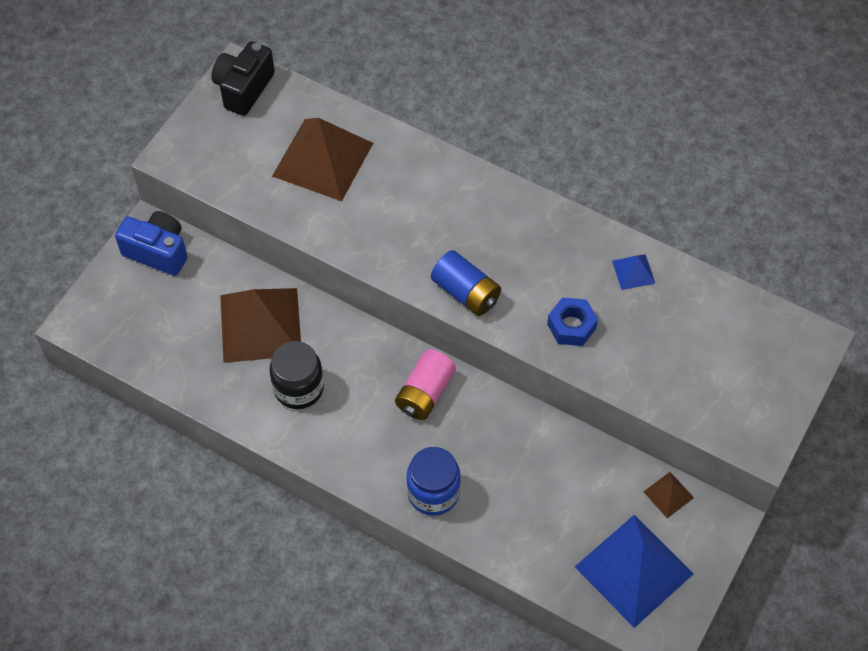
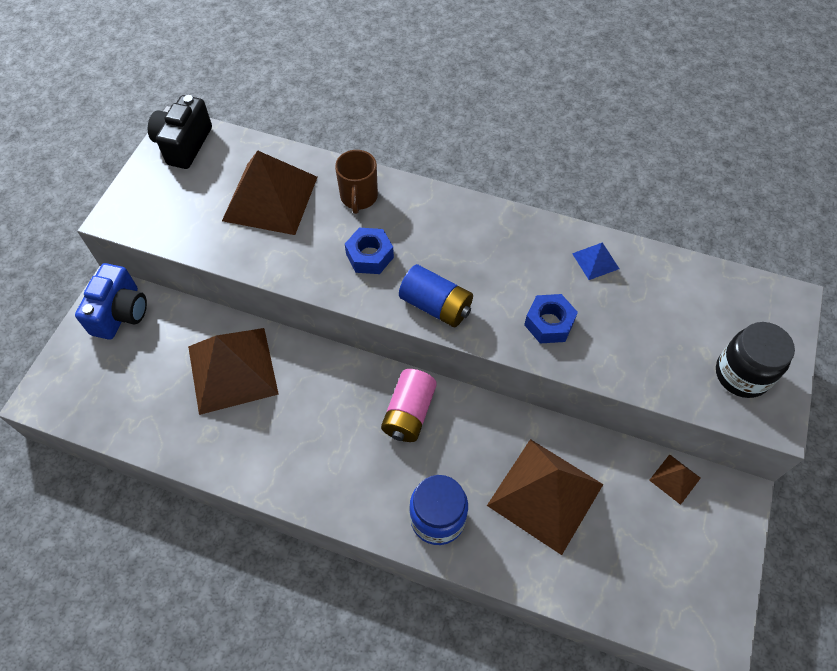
camera: 10 degrees left, 0 degrees up
blue camera [115,211,188,276] -> blue camera turned 90 degrees clockwise [75,263,147,340]
black jar [269,341,324,409] -> black jar moved to [716,322,795,398]
blue pyramid [575,515,694,628] -> none
none -> brown mug [335,150,378,214]
none -> blue nut [345,228,394,274]
none -> brown pyramid [487,439,603,555]

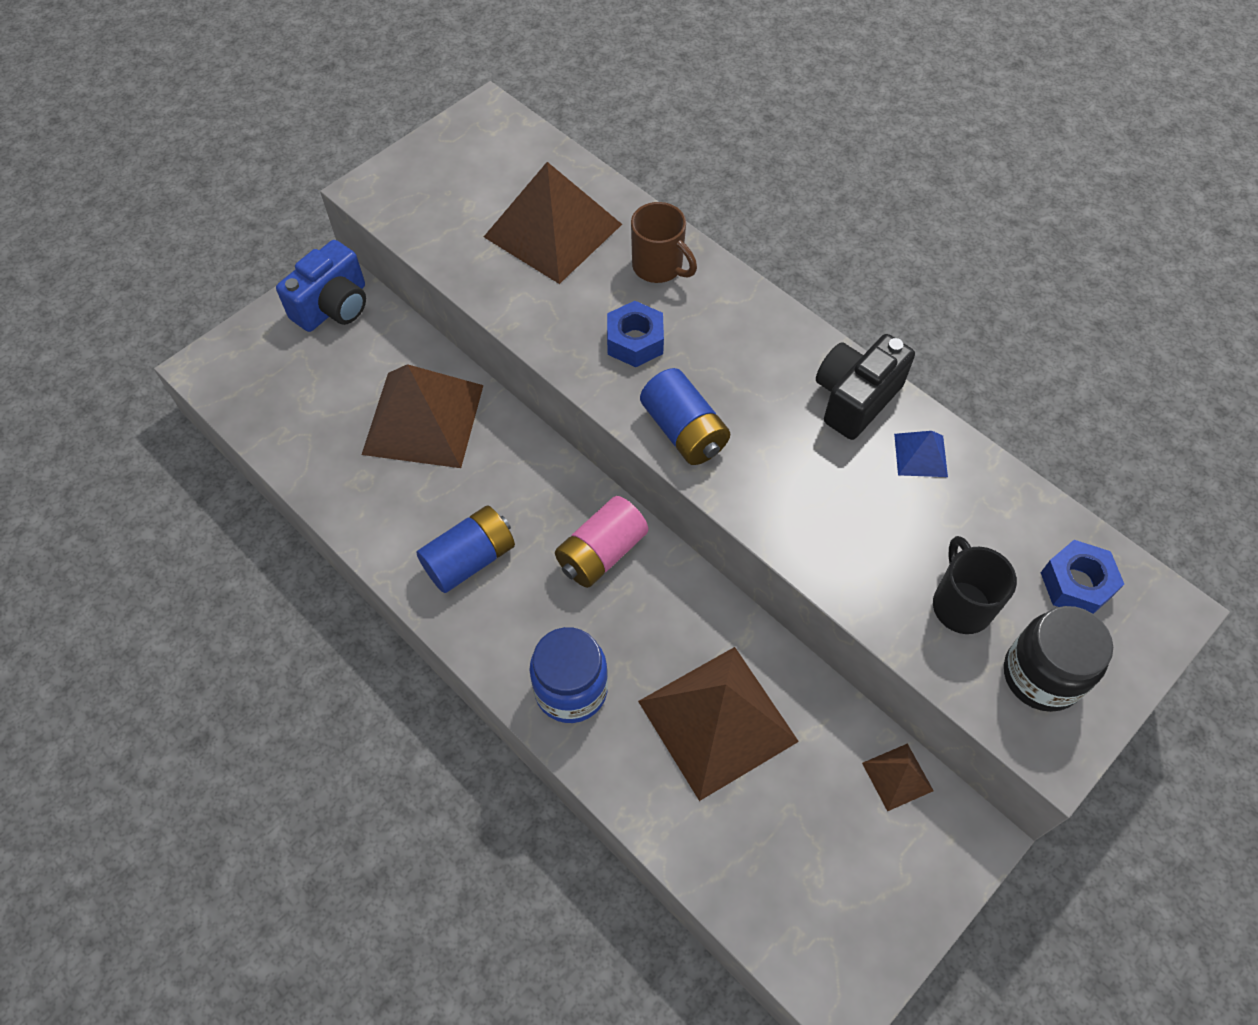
camera: 25 degrees right, 0 degrees up
black camera [148,95,212,169] -> black camera moved to [816,334,915,440]
brown mug [335,150,378,214] -> brown mug turned 75 degrees counterclockwise [631,202,697,283]
blue nut [524,294,578,343] -> blue nut moved to [1041,540,1124,614]
none -> blue battery [416,505,515,593]
none -> black mug [933,536,1017,634]

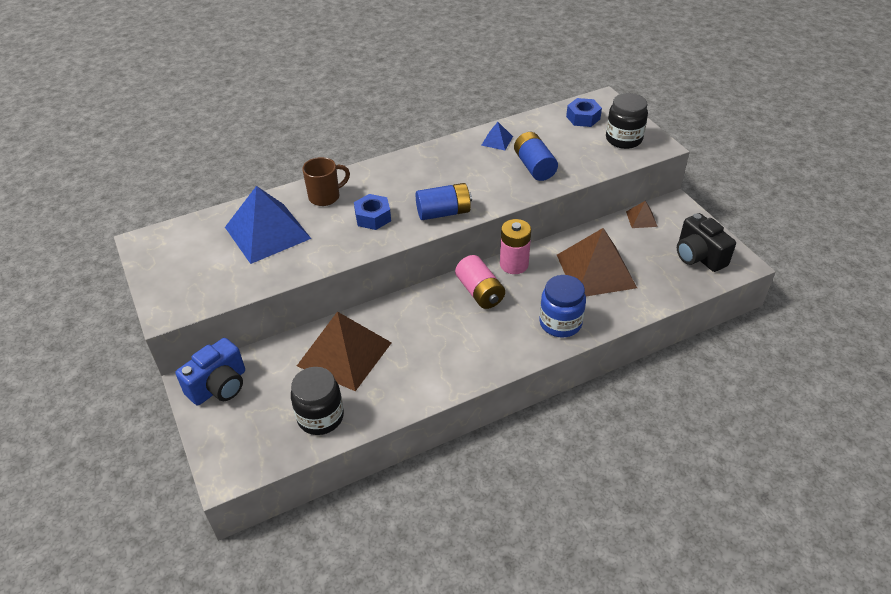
camera: 70 degrees left, 15 degrees down
blue camera [276,240,366,332] -> blue camera turned 75 degrees clockwise [175,338,245,405]
blue battery [416,505,515,593] -> blue battery moved to [514,132,558,181]
brown pyramid [484,162,622,284] -> blue pyramid [225,186,311,264]
black camera [816,334,915,440] -> black camera moved to [677,213,736,272]
black mug [933,536,1017,634] -> none
none -> black jar [291,367,344,435]
none -> pink battery [500,219,531,274]

